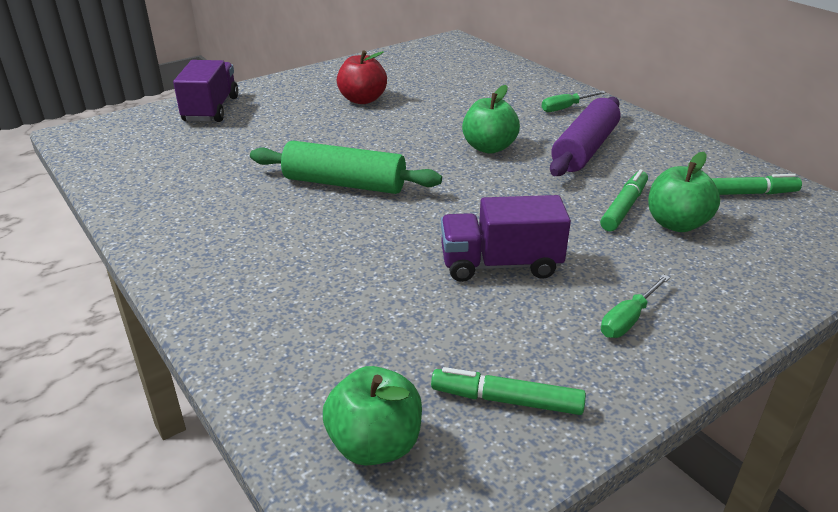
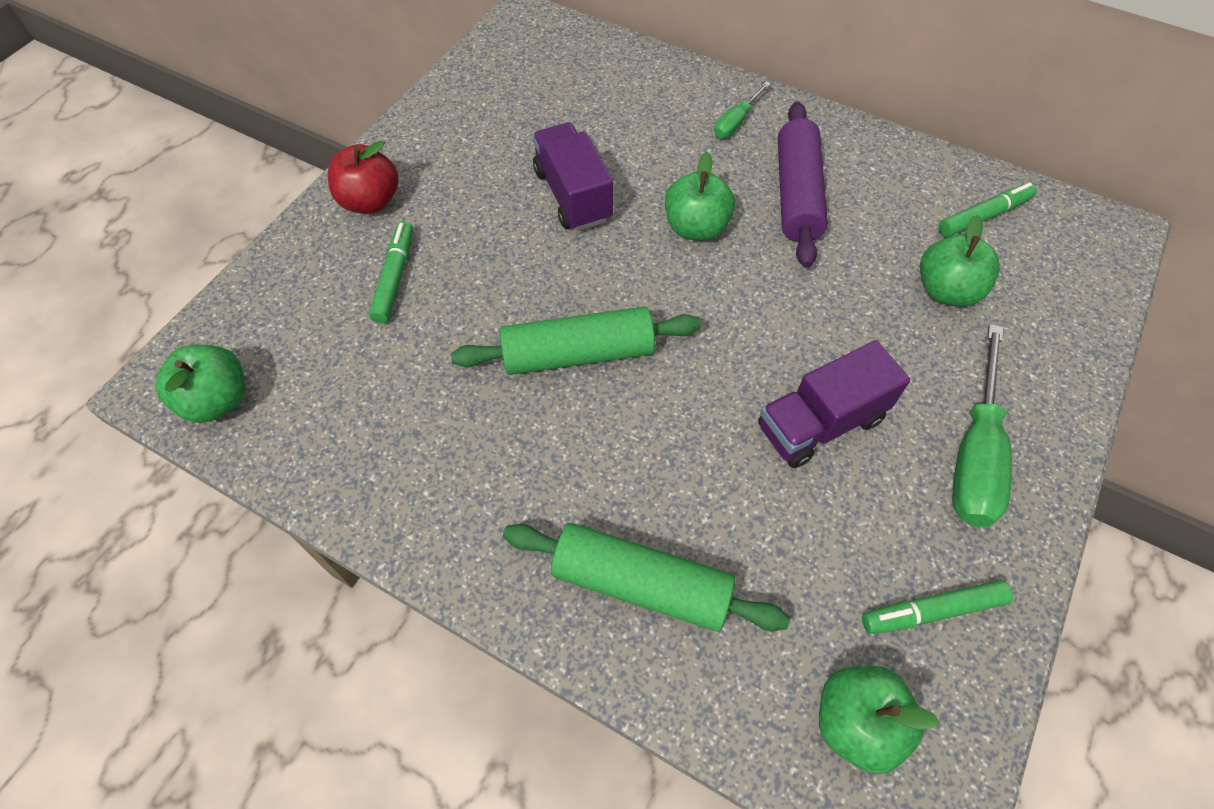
camera: 25 degrees left, 25 degrees up
purple truck [173,60,238,122] -> purple truck moved to [532,123,613,231]
red apple [337,50,387,104] -> red apple moved to [328,141,398,213]
green marker [600,169,648,232] -> green marker moved to [369,221,413,323]
green screwdriver [601,275,670,338] -> green screwdriver [952,324,1012,527], size x1.90
none -> green apple [155,345,245,423]
none -> green rolling pin [503,523,790,631]

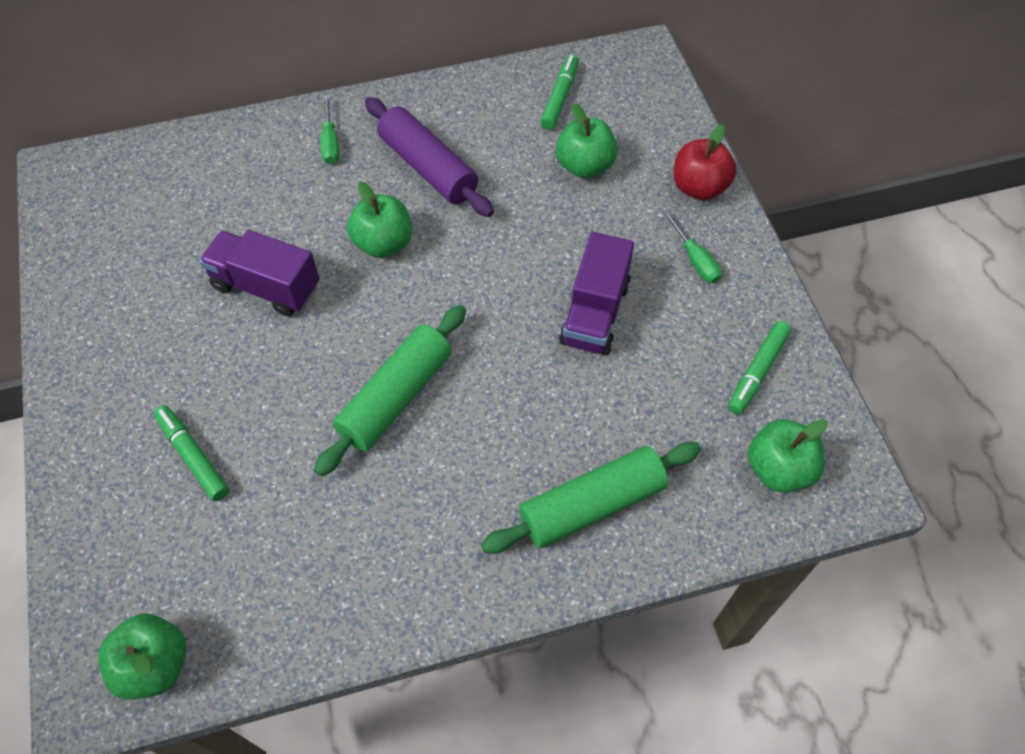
camera: 45 degrees left, 0 degrees up
red apple [328,141,398,213] -> red apple moved to [673,124,737,200]
green screwdriver [952,324,1012,527] -> green screwdriver [662,210,722,283], size x0.53

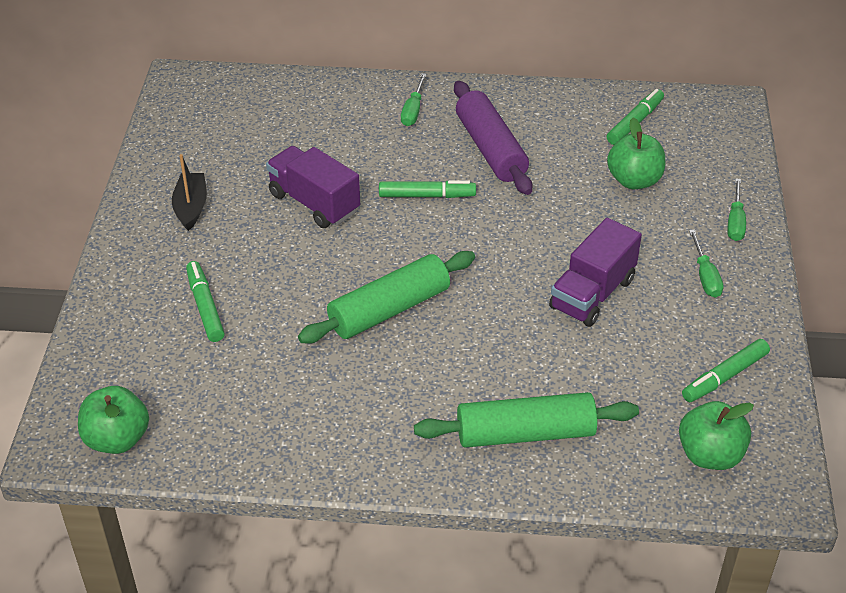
camera: 20 degrees right, 15 degrees down
green apple [347,181,413,258] -> green marker [379,180,476,198]
red apple [673,124,737,200] -> green screwdriver [727,178,746,241]
none -> black boat [172,154,207,231]

